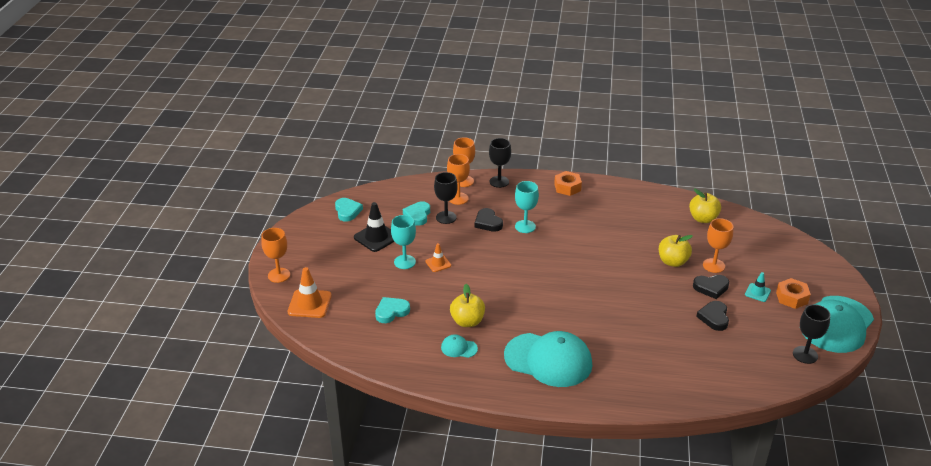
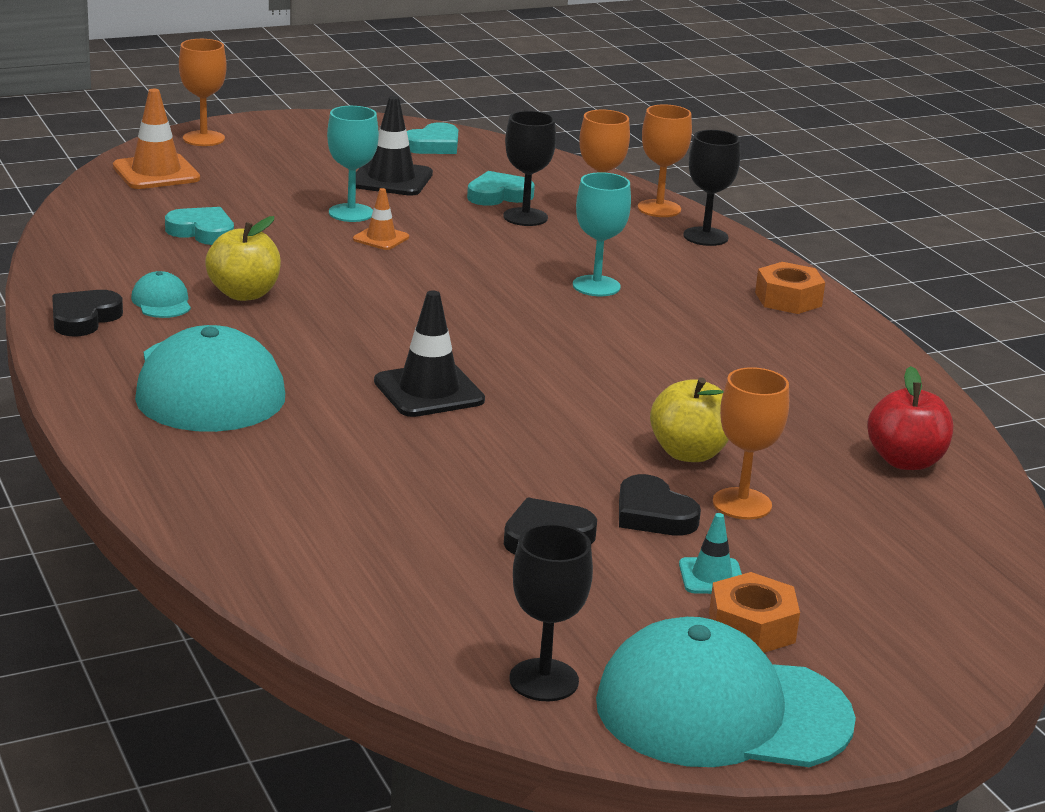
camera: 55 degrees right, 10 degrees down
black heart [475,208,503,232] -> black heart moved to [52,290,123,336]
yellow apple [689,189,721,223] -> red apple [867,366,953,470]
none -> black traffic cone [374,290,485,417]

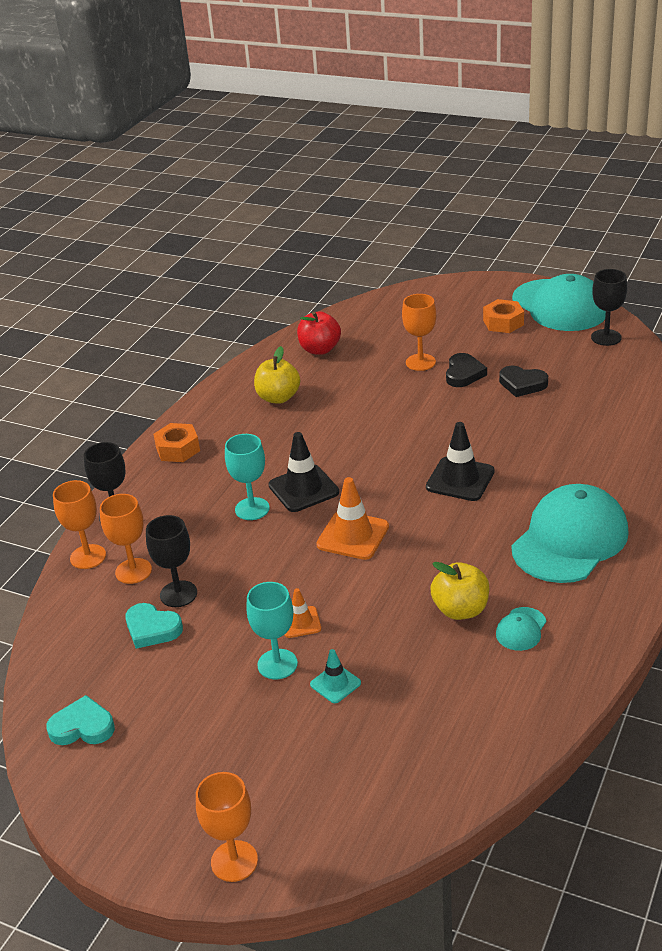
camera: 125 degrees left, 10 degrees up
black heart [52,290,123,336] -> none
orange traffic cone [113,89,200,189] -> orange traffic cone moved to [316,477,389,560]
turquoise heart [165,207,234,245] -> none
black traffic cone [356,96,433,196] -> black traffic cone moved to [268,432,339,512]
yellow apple [650,377,729,462] -> yellow apple moved to [254,346,300,404]
turquoise traffic cone [679,513,742,594] -> turquoise traffic cone moved to [310,649,361,703]

